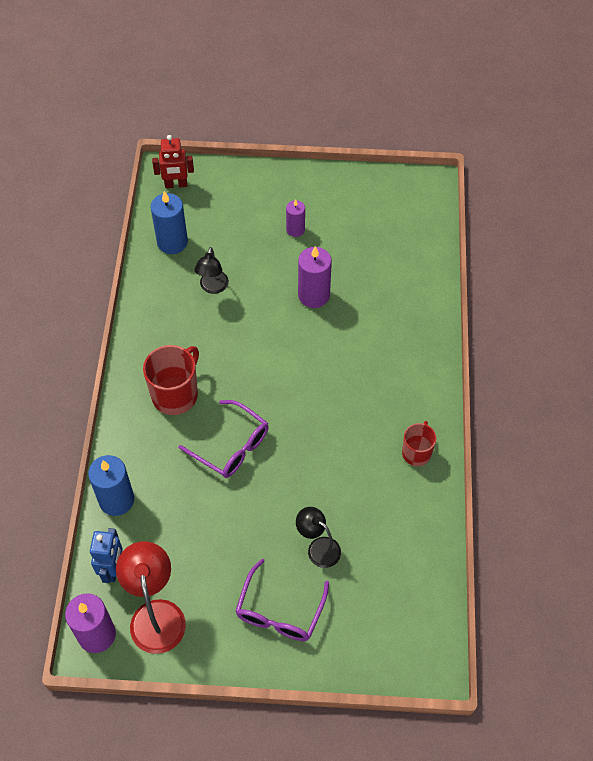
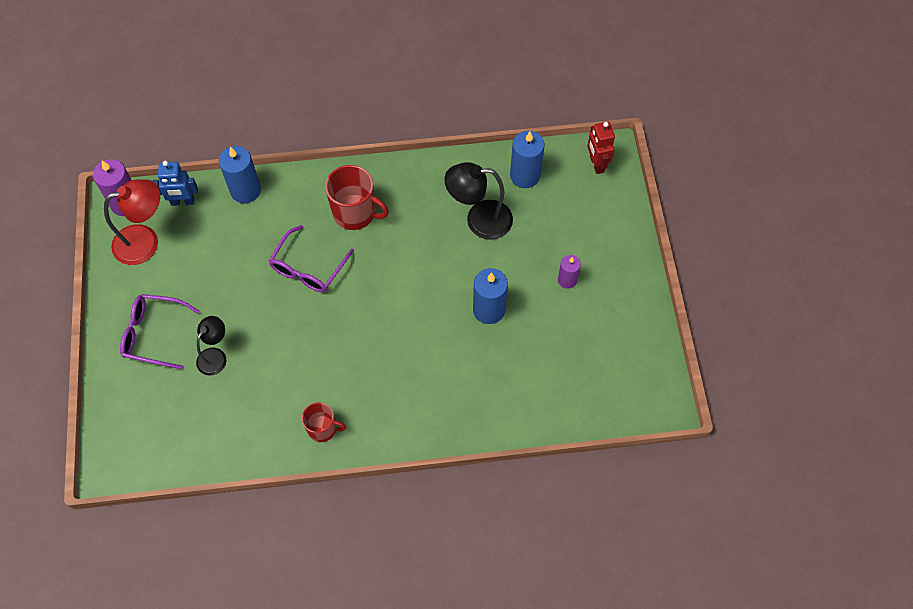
camera: 80 degrees right, 5 degrees up
black lamp [194,247,229,294] -> black lamp [444,162,513,240], size x1.62
purple candle [298,246,332,308] -> blue candle [473,268,508,324]

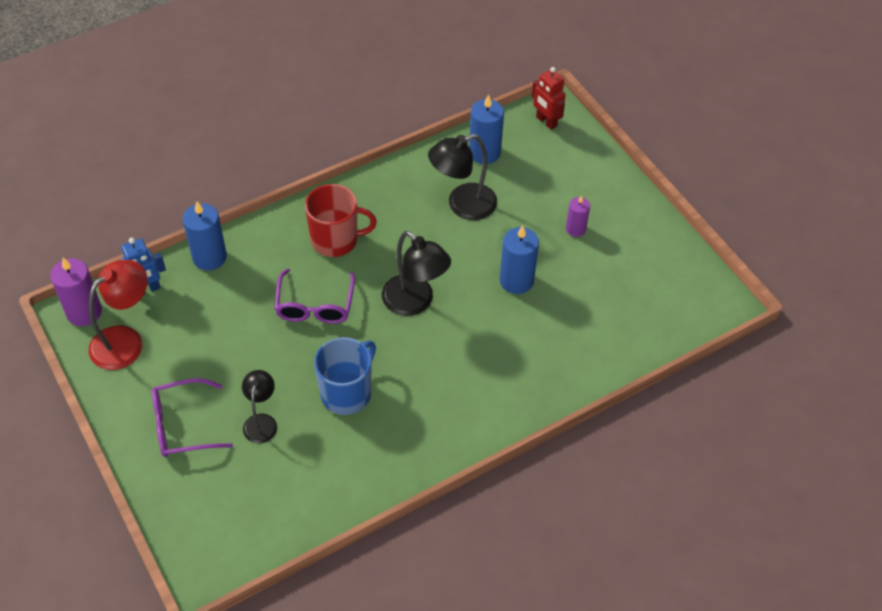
camera: 25 degrees left, 10 degrees down
red mug [302,402,346,442] -> none
none -> blue mug [314,337,376,415]
none -> black lamp [382,231,451,316]

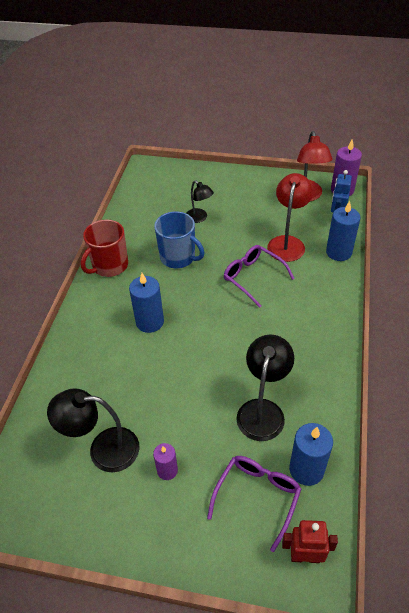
camera: 135 degrees right, 5 degrees down
purple glasses [152,378,233,457] -> purple glasses moved to [207,456,301,552]
red mug [305,184,377,257] -> red mug moved to [81,220,128,277]
blue mug [314,337,376,415] -> blue mug turned 45 degrees counterclockwise [154,212,204,268]
black lamp [382,231,451,316] -> black lamp moved to [47,388,140,472]
blue candle [499,225,539,294] -> blue candle moved to [129,273,164,333]
none -> red lamp [267,173,314,262]

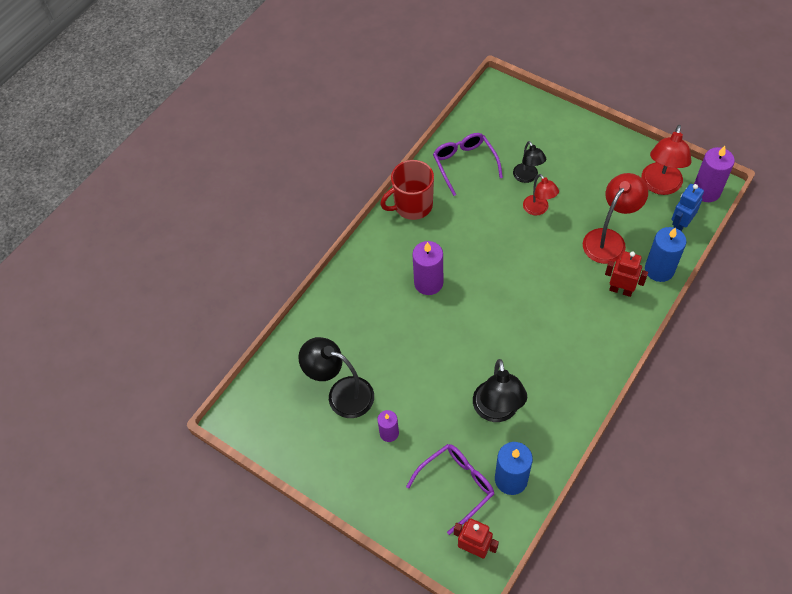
camera: 25 degrees right, 10 degrees up
blue candle [129,273,164,333] -> purple candle [412,241,443,295]
blue mug [154,212,204,268] -> none
purple glasses [224,245,295,308] -> purple glasses moved to [433,133,503,196]
black lamp [236,335,294,441] -> black lamp turned 135 degrees clockwise [473,359,527,422]
none -> red lamp [523,174,559,215]
none -> red robot [605,251,648,297]

